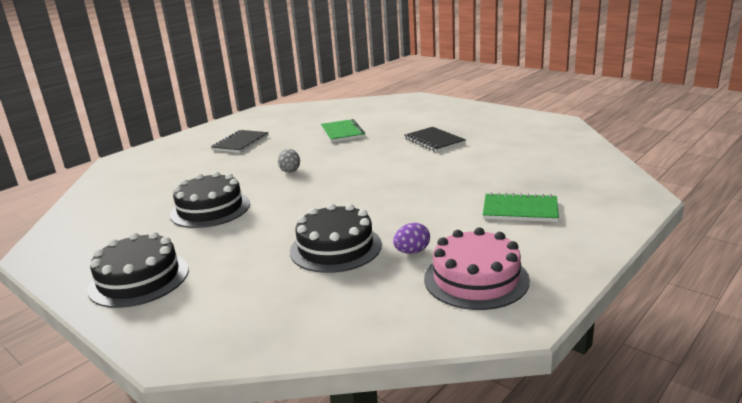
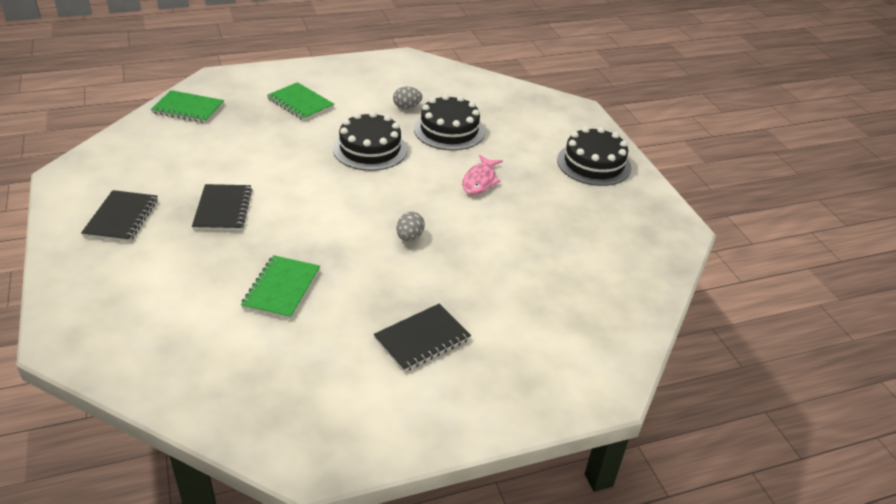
camera: 155 degrees left, 15 degrees up
black cake [170,171,250,228] -> black cake moved to [333,111,407,171]
purple egg [393,223,430,254] -> grey egg [393,87,422,109]
pink cake [424,228,530,310] -> none
none -> black notebook [81,190,158,242]
none -> green notebook [151,90,224,123]
none -> pink fish [462,155,503,195]

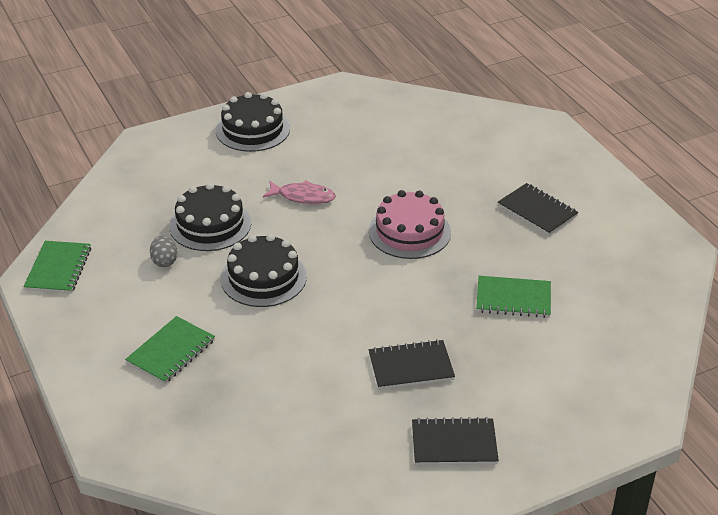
camera: 95 degrees left, 0 degrees up
green notebook [151,90,224,123] -> green notebook moved to [23,241,91,293]
grey egg [397,212,425,241] -> pink cake [369,190,451,259]

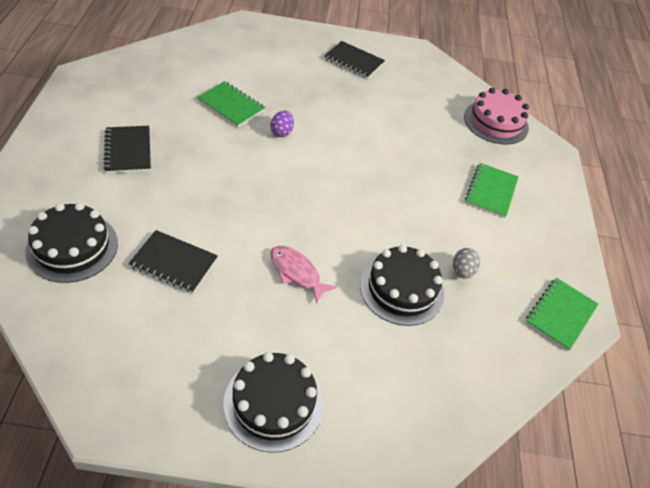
camera: 155 degrees left, 10 degrees up
green notebook [125,316,215,384] -> green notebook turned 45 degrees counterclockwise [465,163,519,218]
black cake [221,234,307,307] -> black cake moved to [25,202,118,283]
pink cake [369,190,451,259] -> pink cake moved to [464,88,529,144]
black notebook [369,339,455,390] -> black notebook moved to [128,230,218,293]
none -> purple egg [270,111,294,137]

